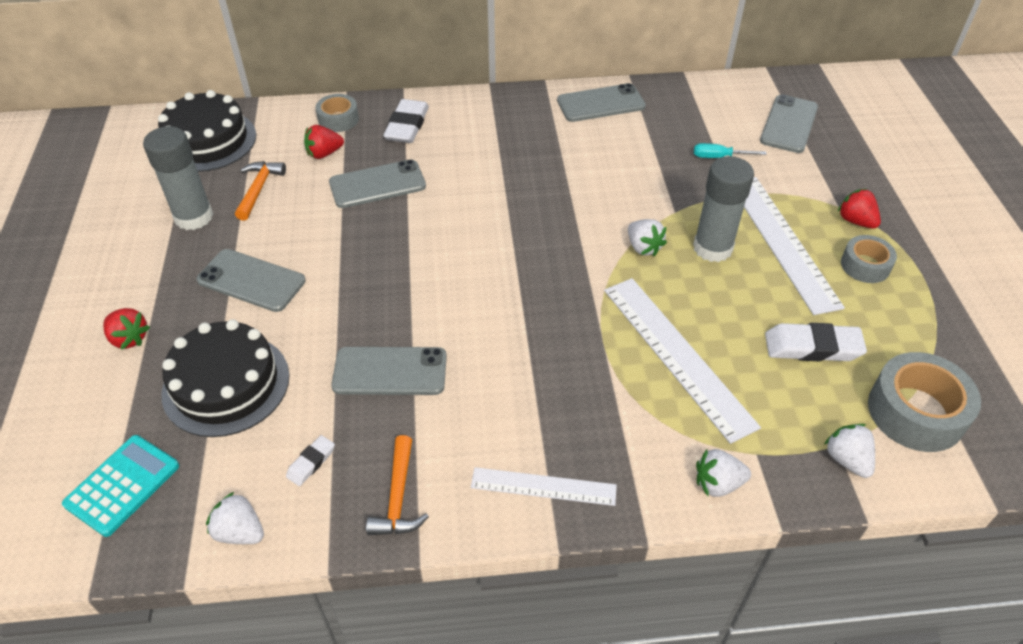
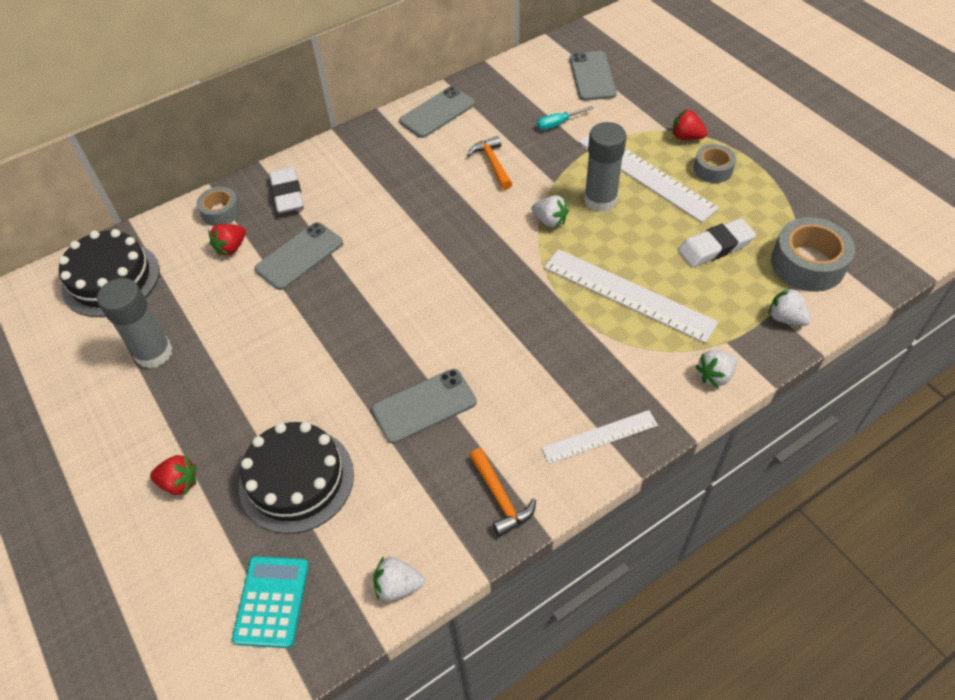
camera: 25 degrees left, 5 degrees up
grey phone [196,249,306,312] -> none
orange hammer [235,161,286,221] -> orange hammer moved to [467,136,512,190]
white eraser [286,435,335,486] -> none

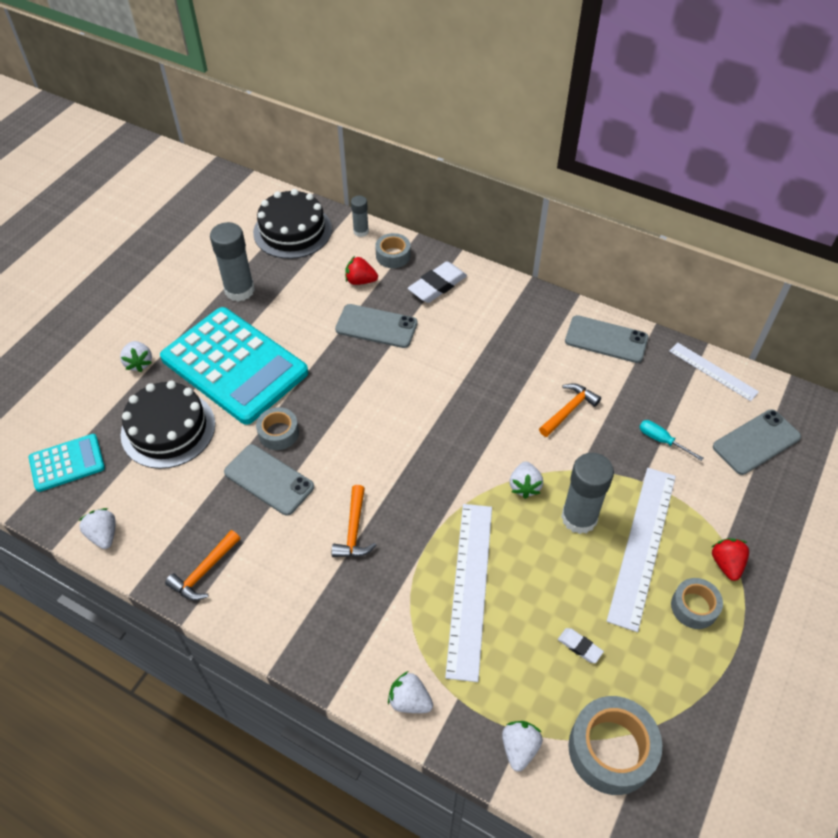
camera: 60 degrees right, 0 degrees up
red strawberry [150,455,196,495] -> white strawberry [120,341,152,372]
white ruler [541,410,658,464] -> white ruler moved to [669,343,759,401]
white eraser [678,218,756,267] -> white eraser [558,628,604,663], size x0.53
none -> turquoise calculator [160,307,308,425]
none -> grey tape [256,407,299,450]
none -> orange hammer [331,485,377,557]
none -> grey glue stick [351,196,369,237]

